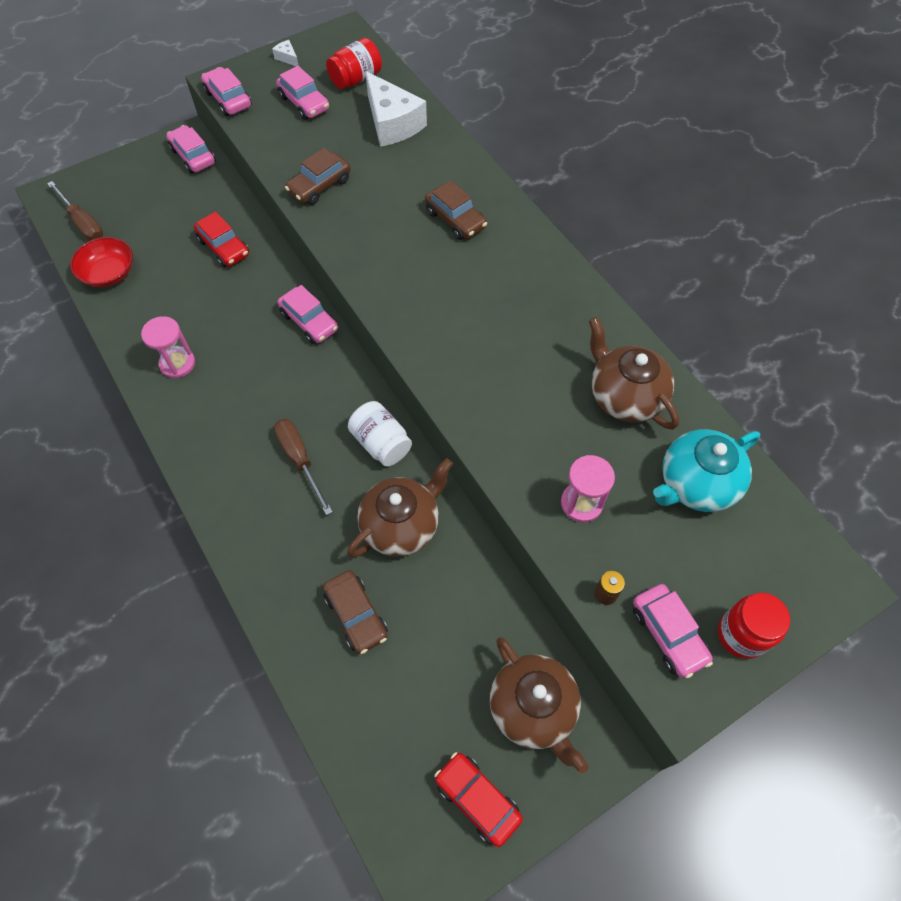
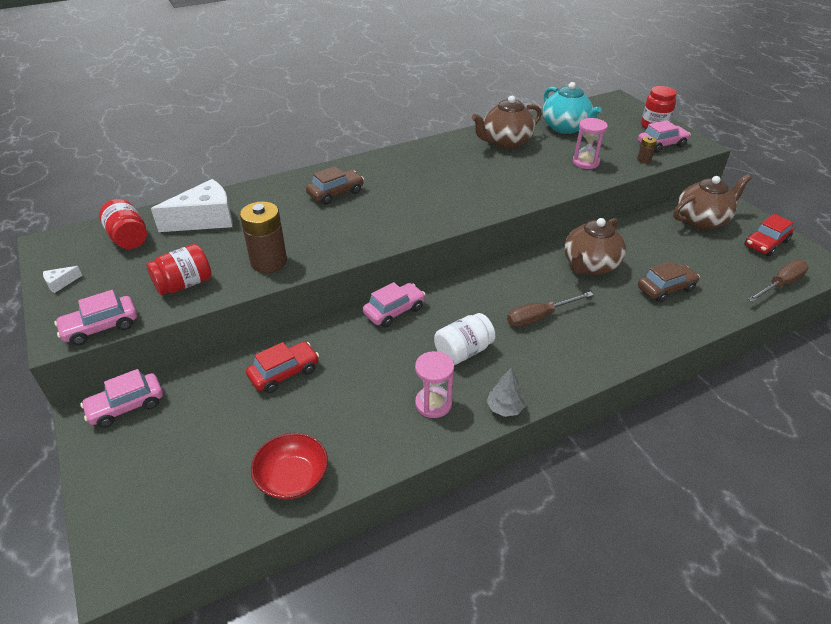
camera: 85 degrees left, 20 degrees down
brown screwdriver [47,181,103,241] -> brown screwdriver moved to [748,260,809,302]
pink car [276,66,329,120] -> none
brown car [285,148,351,205] -> brown battery [240,201,287,273]
brown teapot [347,458,453,558] -> brown teapot turned 105 degrees counterclockwise [564,218,626,275]
white jar [348,401,412,467] -> white jar moved to [434,313,495,365]
none -> red jar [146,244,212,295]
none -> grey tree [486,368,525,417]

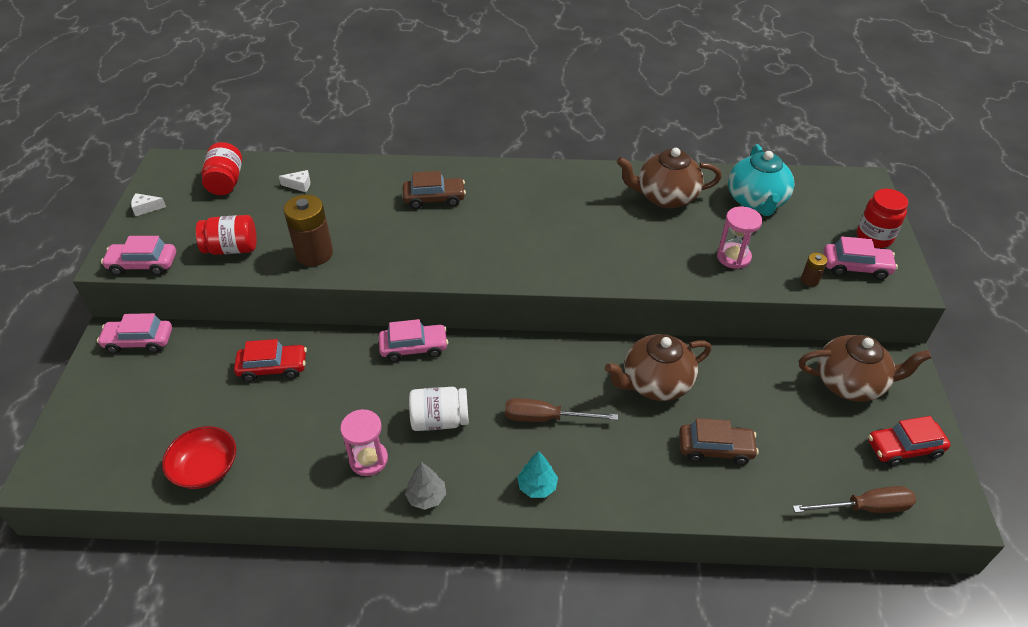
camera: 30 degrees right, 5 degrees up
white cheese [151,179,233,232] -> white cheese [279,170,310,192], size x0.40
none -> turquoise tree [517,451,558,498]

